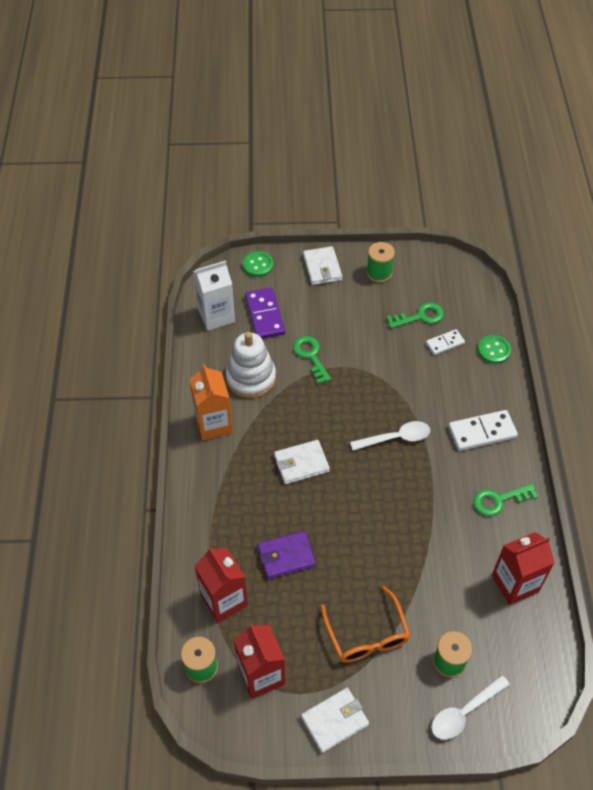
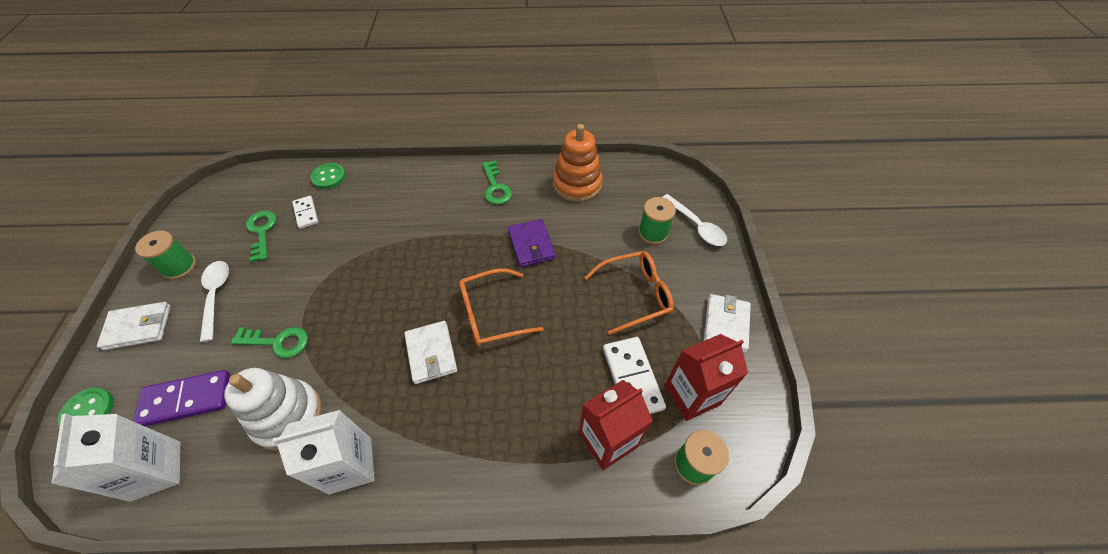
camera: 90 degrees left, 0 degrees up
orange carton [189,364,233,441] -> white carton [273,410,374,494]
purple wallet [258,531,316,579] -> purple wallet moved to [508,219,556,267]
green key [293,336,331,384] -> green key turned 150 degrees counterclockwise [231,327,308,358]
white wallet [301,688,369,753] -> white wallet turned 45 degrees clockwise [704,294,751,352]
white spoon [350,421,430,451] -> white spoon moved to [200,261,229,342]
white domino [448,410,518,451] -> white domino moved to [603,337,666,414]
red carton [492,532,555,605] -> orange stacking toy [553,124,603,202]
none -> orange glasses [459,268,544,346]

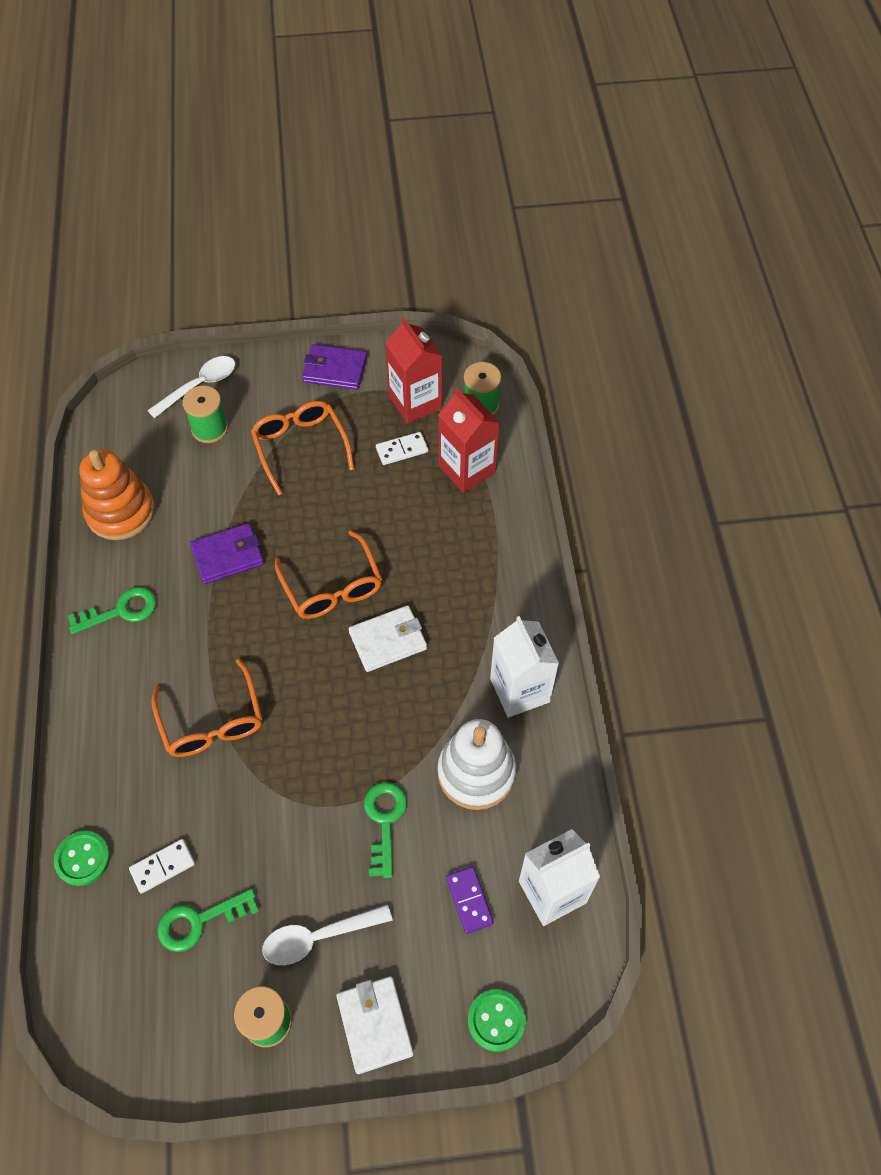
camera: 95 degrees left, 5 degrees up
purple domino [133,370,230,426] -> purple domino [446,867,494,934], size x0.60
white domino [603,337,666,414] -> white domino [376,432,428,465], size x0.60
white wallet [704,294,751,352] -> purple wallet [302,344,367,390]
none -> orange glasses [152,658,262,757]

